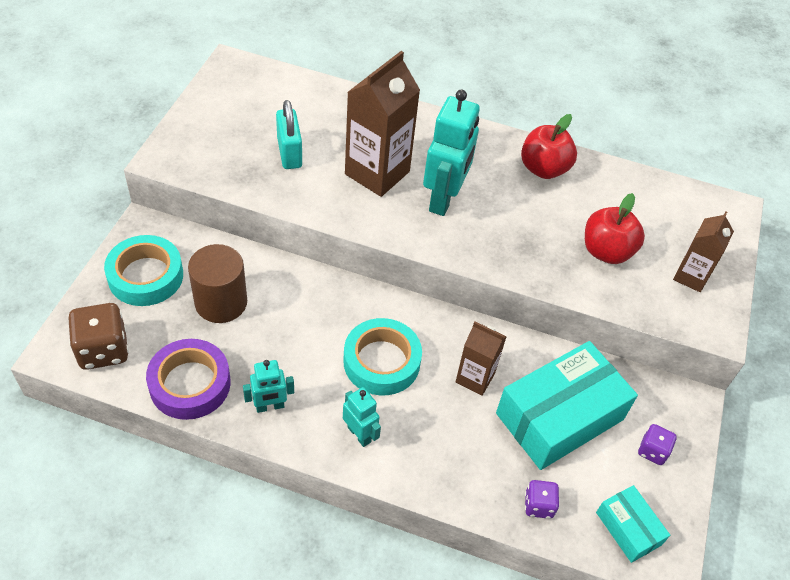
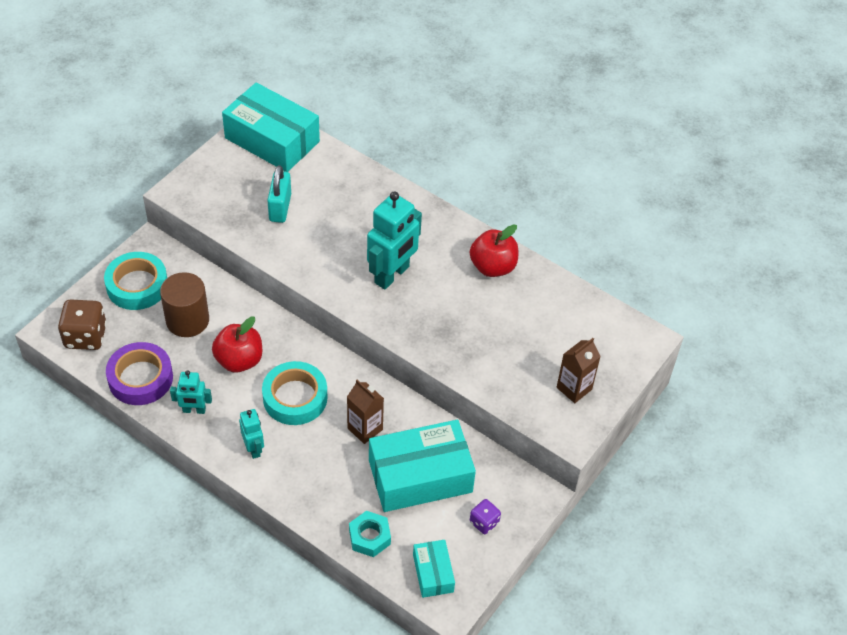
camera: 20 degrees right, 0 degrees up
brown carton [345,51,420,197] -> none
purple dice [525,480,560,519] -> turquoise nut [349,511,391,557]
red apple [585,193,645,264] -> red apple moved to [212,317,262,373]
none -> turquoise box [222,83,320,172]

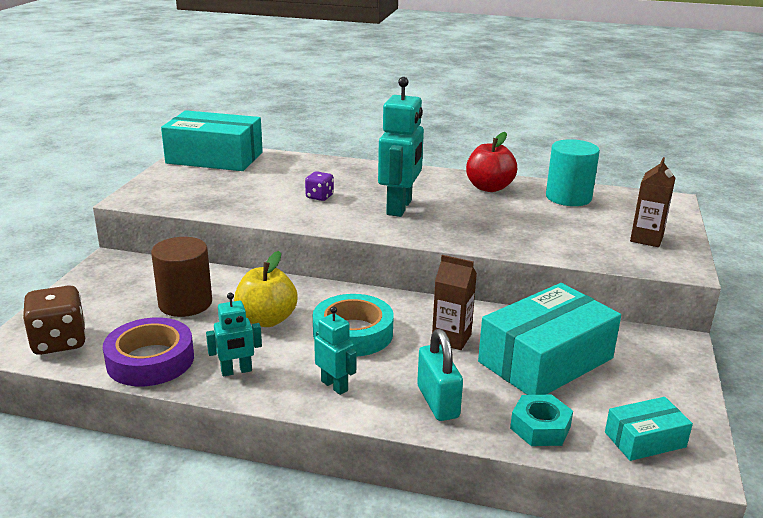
camera: 20 degrees left, 25 degrees down
turquoise tape [104,252,167,310] -> none
red apple [212,317,262,373] -> yellow apple [234,251,297,327]
turquoise padlock [267,165,291,223] -> turquoise padlock moved to [417,329,463,421]
turquoise box [413,540,455,598] -> turquoise box turned 75 degrees counterclockwise [605,397,693,461]
purple dice [470,499,501,534] -> purple dice moved to [305,171,334,201]
none -> turquoise cylinder [546,139,600,206]

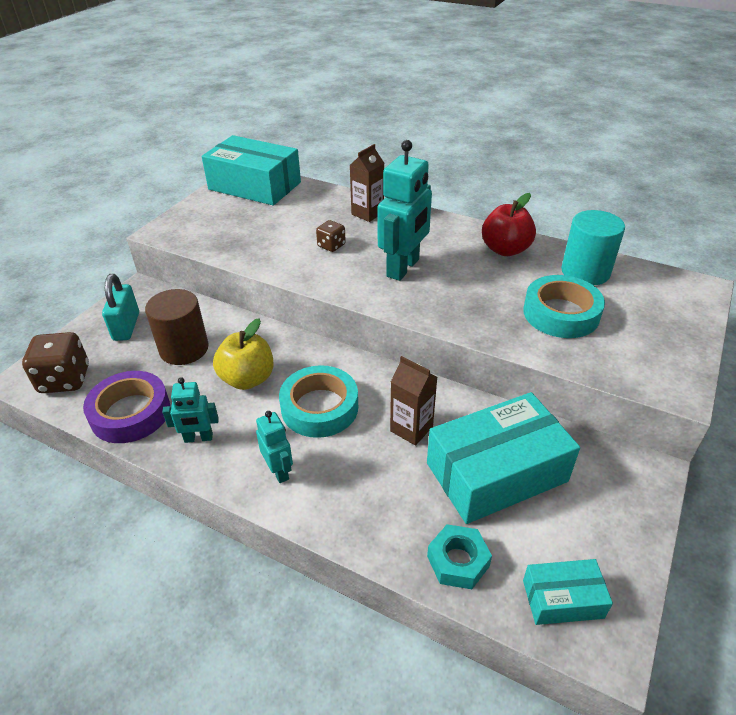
camera: 15 degrees right, 15 degrees up
purple dice [305,171,334,201] -> brown dice [316,220,346,252]
turquoise padlock [417,329,463,421] -> turquoise padlock moved to [102,274,139,341]
brown carton [630,157,675,247] -> brown carton moved to [350,144,384,222]
none -> turquoise tape [523,275,605,338]

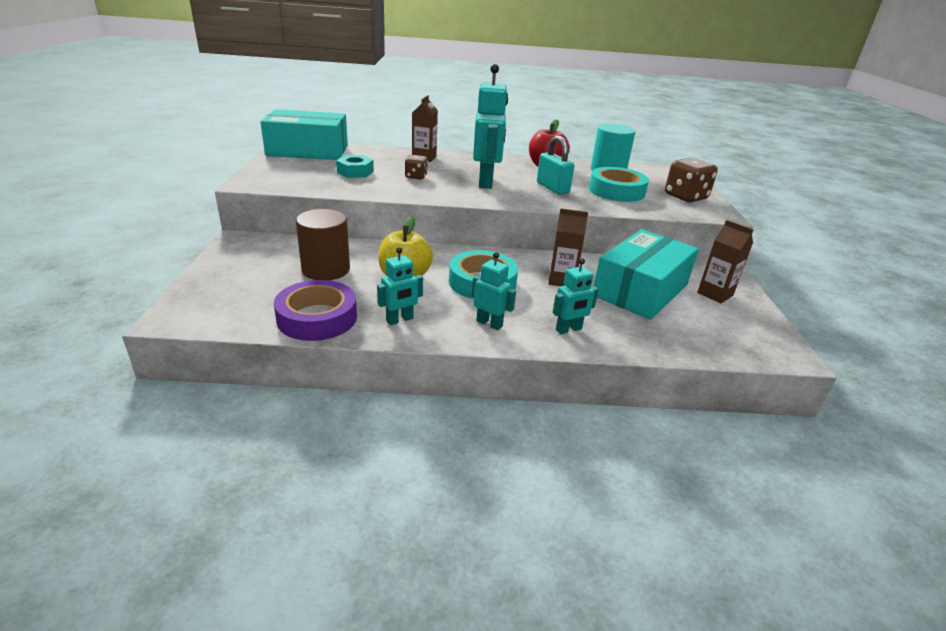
camera: 30 degrees left, 10 degrees down
brown dice [22,332,89,393] -> brown dice moved to [665,158,718,202]
turquoise padlock [102,274,139,341] -> turquoise padlock moved to [537,136,574,195]
turquoise nut [427,524,492,589] -> turquoise nut moved to [336,155,374,178]
turquoise box [523,559,613,625] -> none
none -> turquoise robot [552,258,598,334]
none -> brown carton [697,220,754,303]

